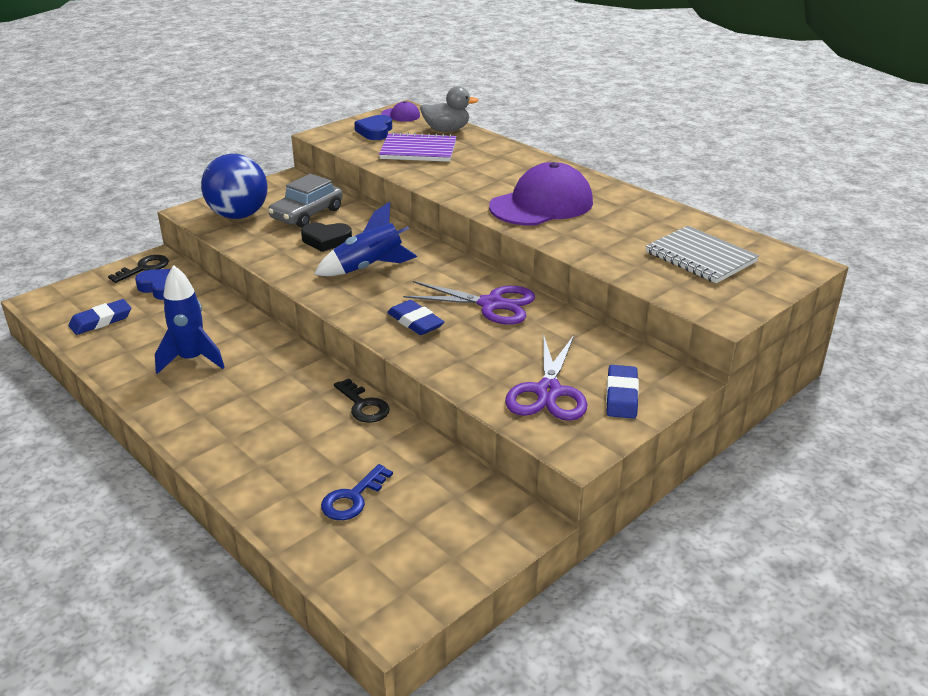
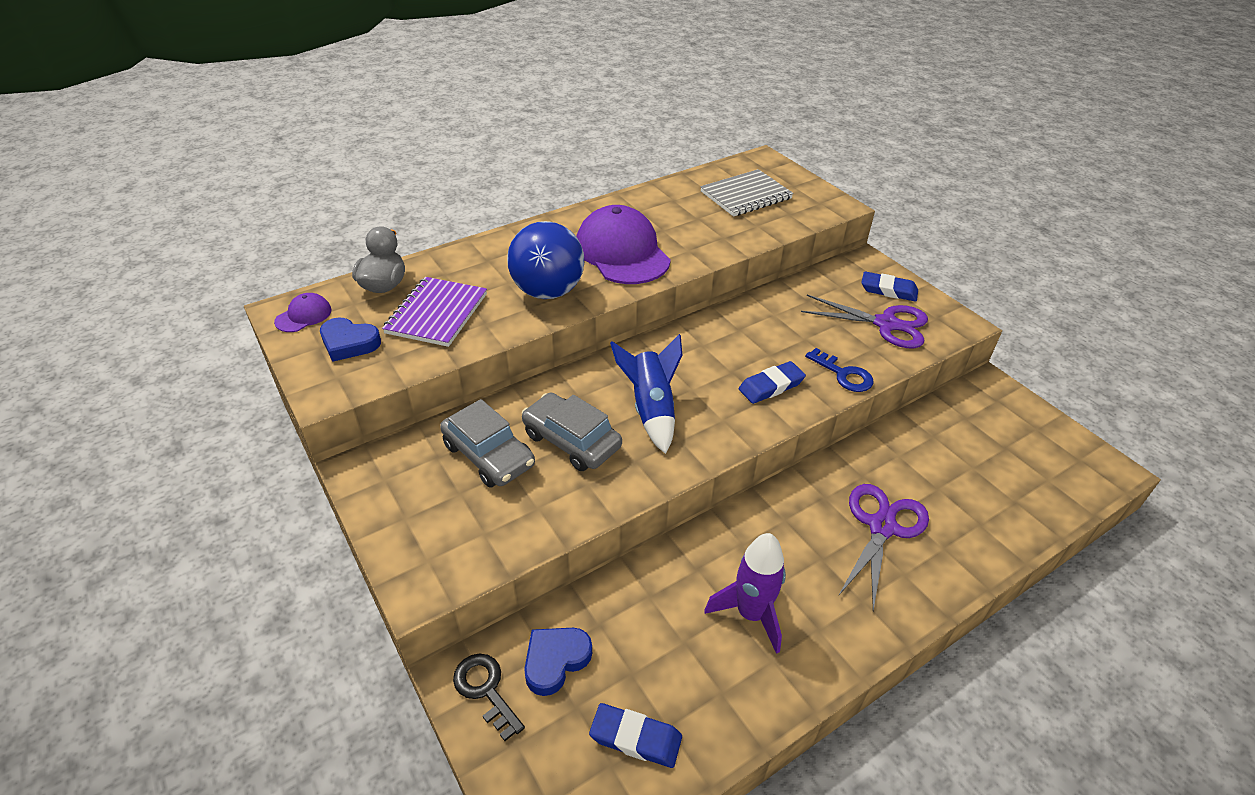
camera: 80 degrees left, 10 degrees up
blue eraser [68,299,131,335] -> blue eraser turned 45 degrees counterclockwise [589,703,682,768]
blue rocket [155,265,225,374] -> purple rocket [705,533,786,654]
blue ball [201,154,268,219] -> blue ball moved to [507,221,584,299]
black heart [301,223,352,252] -> grey car [522,392,622,471]
blue key [321,464,393,520] -> blue key moved to [805,348,873,392]
black key [334,378,390,423] -> none
purple scissors [403,281,535,325] -> purple scissors moved to [838,484,929,611]

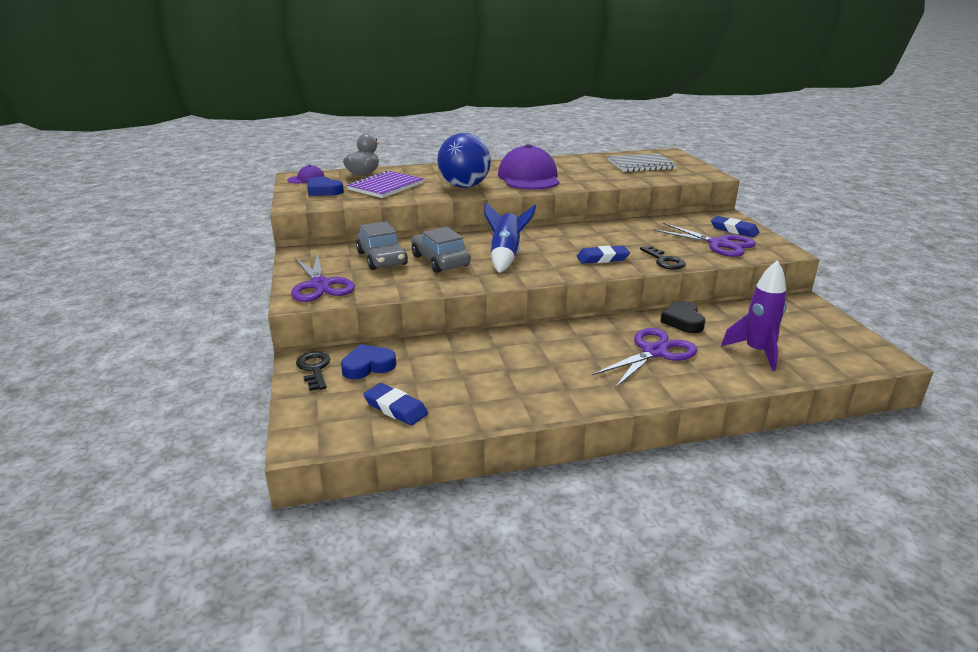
camera: 20 degrees right, 15 degrees down
purple rocket [705,533,786,654] -> purple rocket moved to [721,260,787,371]
blue key [805,348,873,392] -> black key [640,245,686,270]
none -> purple scissors [291,253,355,302]
none -> black heart [660,301,705,333]

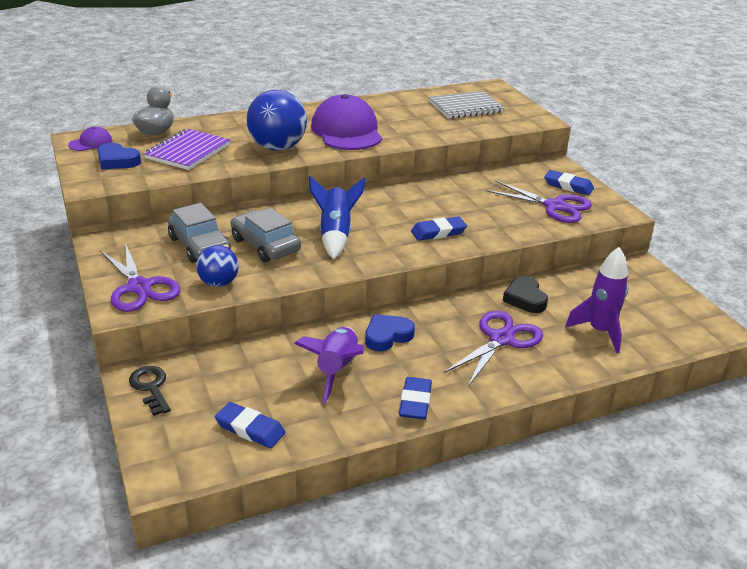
camera: 10 degrees left, 5 degrees up
blue heart [341,344,396,379] -> blue heart moved to [365,314,415,351]
black key [640,245,686,270] -> none
none -> blue ball [196,245,239,287]
none -> purple rocket [294,327,365,403]
none -> blue eraser [399,377,432,419]

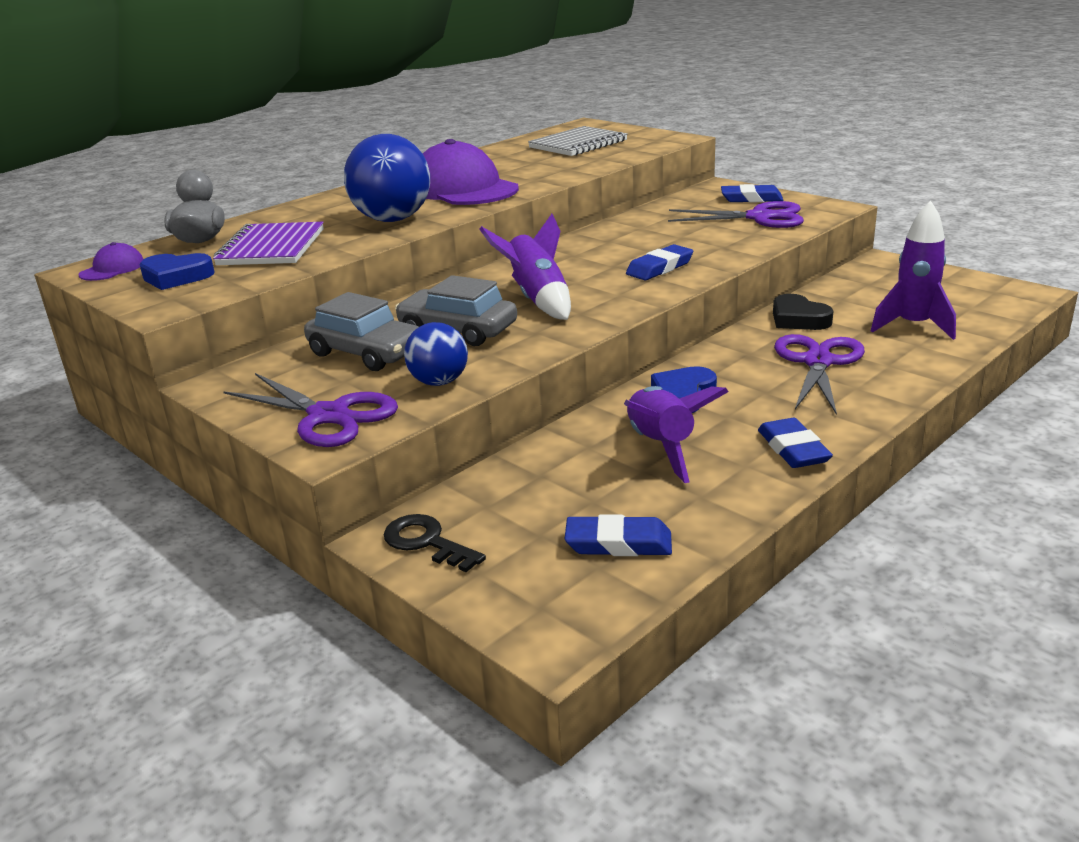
camera: 20 degrees left, 5 degrees down
blue rocket [309,176,366,259] -> purple rocket [479,214,571,320]

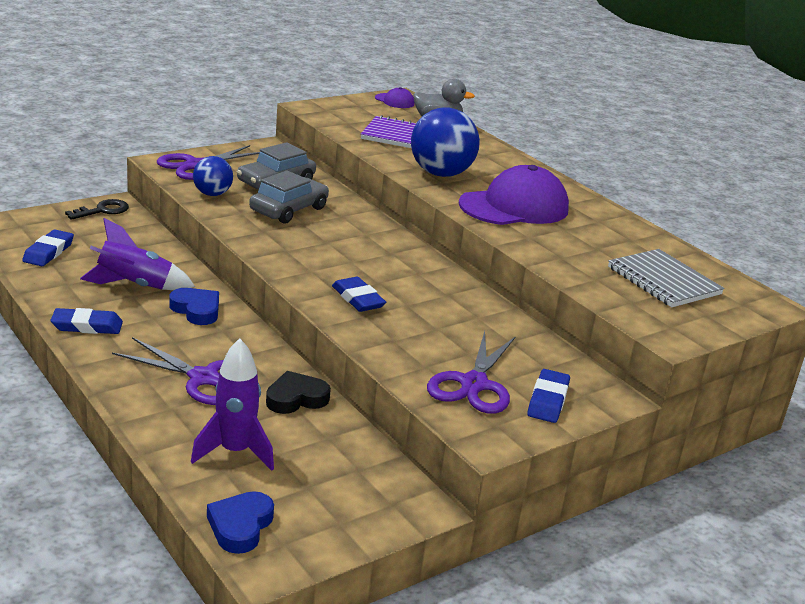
camera: 95 degrees right, 0 degrees up
blue heart [139,253,215,290] -> blue heart moved to [207,491,274,554]
purple rocket [479,214,571,320] -> none

